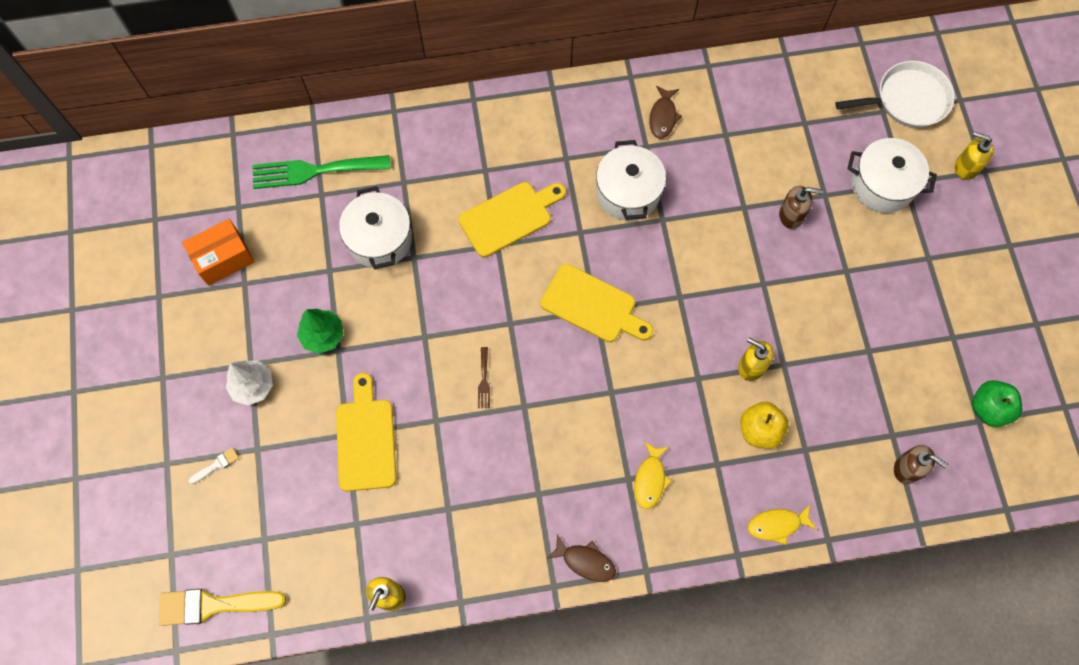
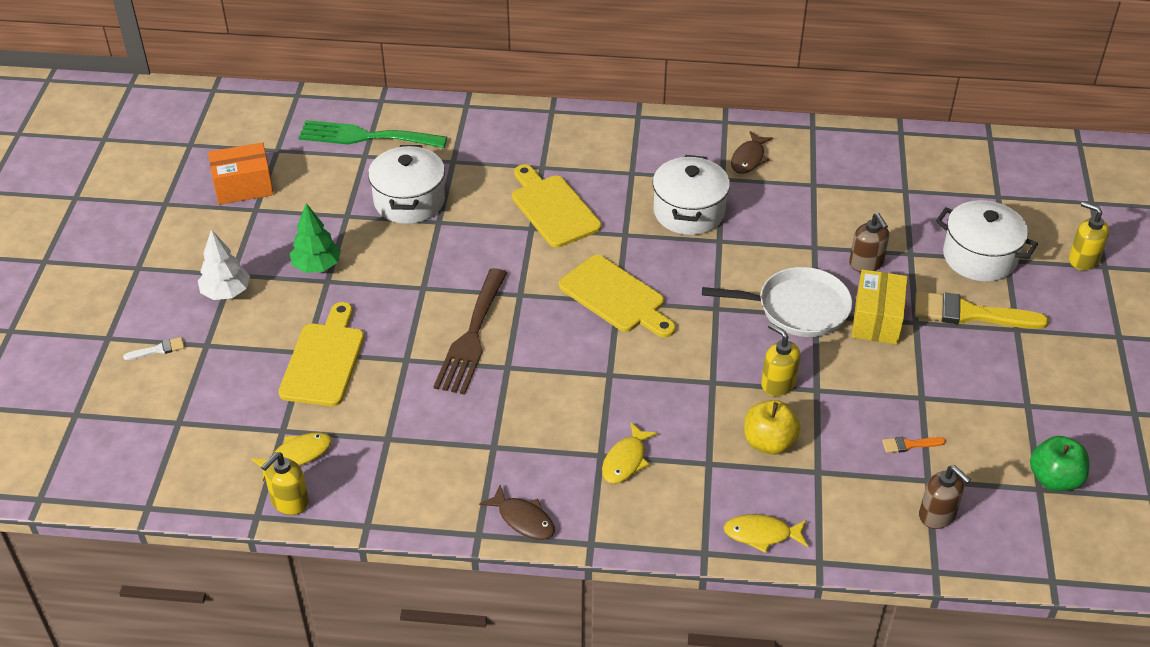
camera: 15 degrees right, 25 degrees down
yellow brush [159,589,286,626] -> yellow brush moved to [915,291,1049,329]
yellow cutting board [459,182,566,257] -> yellow cutting board turned 105 degrees counterclockwise [512,164,602,248]
brown fork [478,347,490,408] -> brown fork [434,268,507,395], size x2.34
brown soap dispenser [779,186,823,229] -> brown soap dispenser turned 45 degrees clockwise [849,213,889,272]
white pan [835,61,955,128] -> white pan moved to [702,267,852,337]
none -> yellow fish [251,432,332,481]
none -> yellow box [852,269,908,344]
none -> orange brush [882,437,946,453]

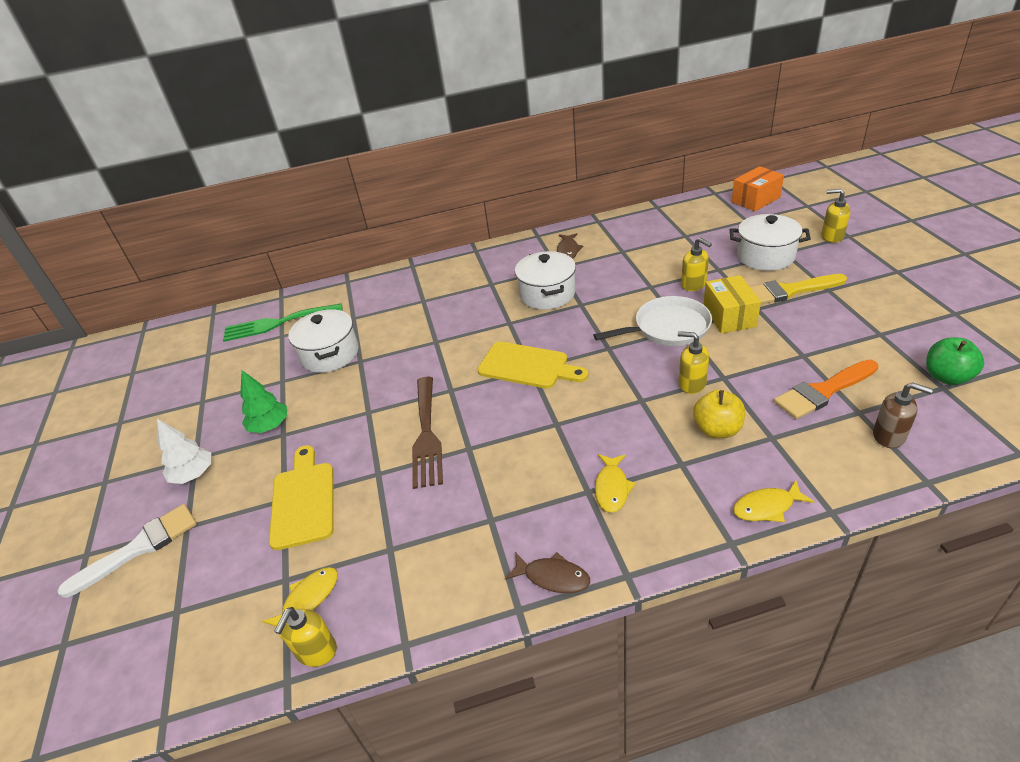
camera: 15 degrees left, 5 degrees down
white brush [123,337,184,360] -> white brush [57,504,197,598], size x2.25
orange box [208,142,274,205] -> orange box moved to [732,166,784,211]
yellow cutting board [512,164,602,248] -> none
brown soap dispenser [849,213,889,272] -> yellow soap dispenser [681,237,712,291]
orange brush [882,437,946,453] -> orange brush [774,359,879,419], size x2.25

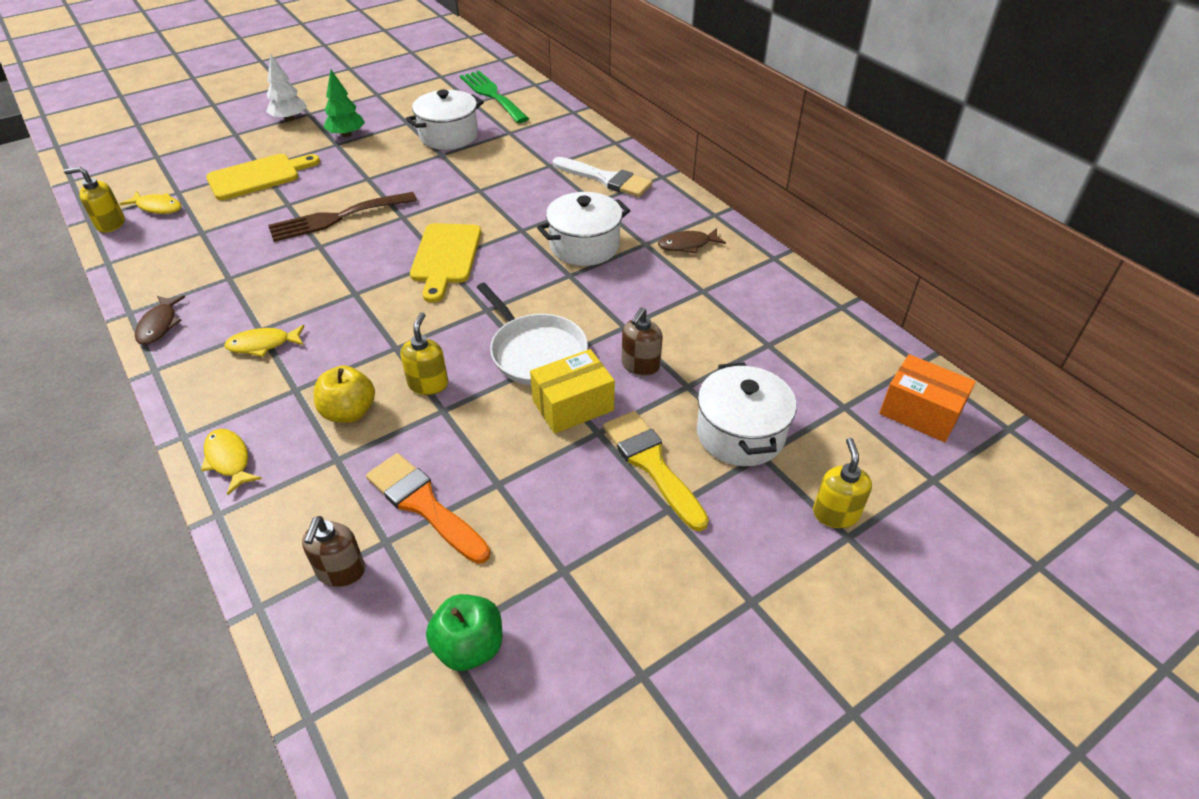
camera: 65 degrees right, 5 degrees up
white brush [57,504,197,598] -> white brush moved to [553,157,652,197]
yellow soap dispenser [681,237,712,291] -> brown soap dispenser [622,307,662,376]

